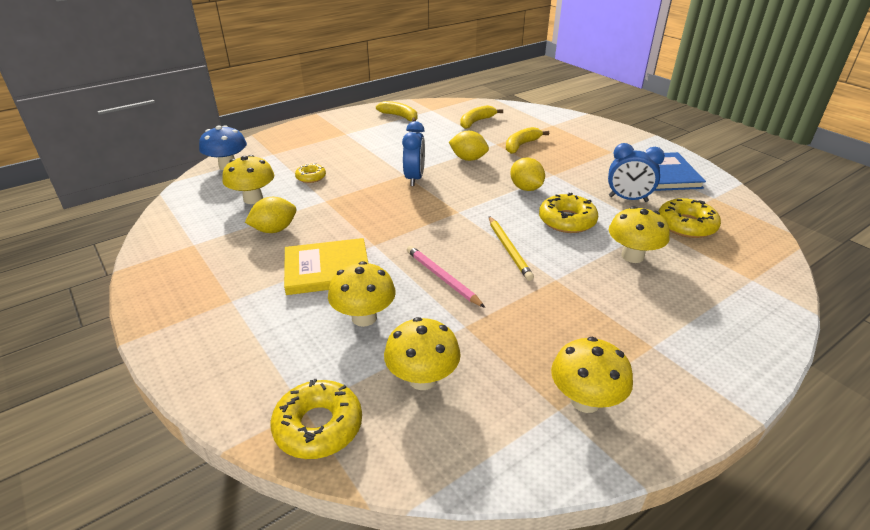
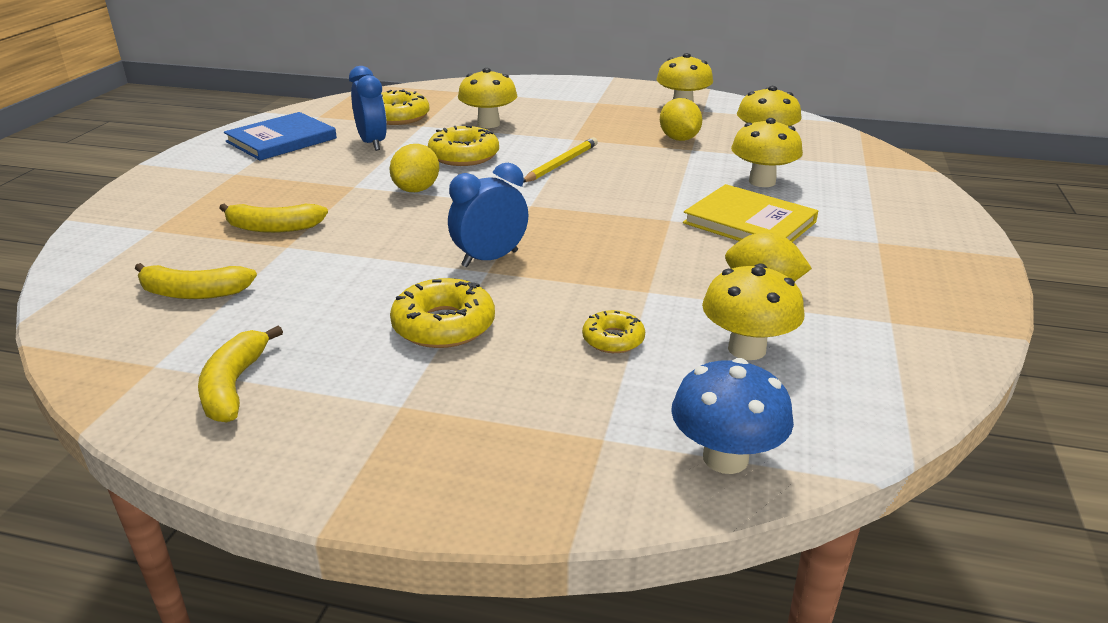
camera: 130 degrees left, 5 degrees down
yellow donut [270,379,362,459] -> yellow donut moved to [390,278,495,348]
pink pencil [407,246,485,308] -> none
yellow lemon [449,131,489,161] -> yellow lemon moved to [660,98,702,141]

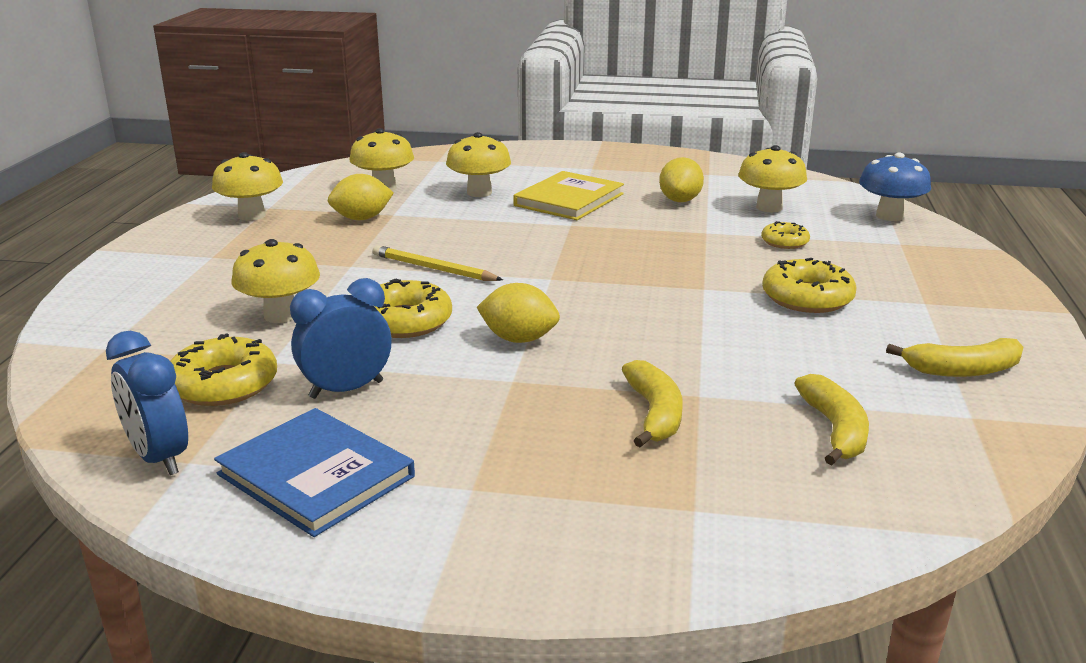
camera: 95 degrees left, 5 degrees down
blue clock [448,163,528,267] -> blue clock moved to [106,331,188,475]

